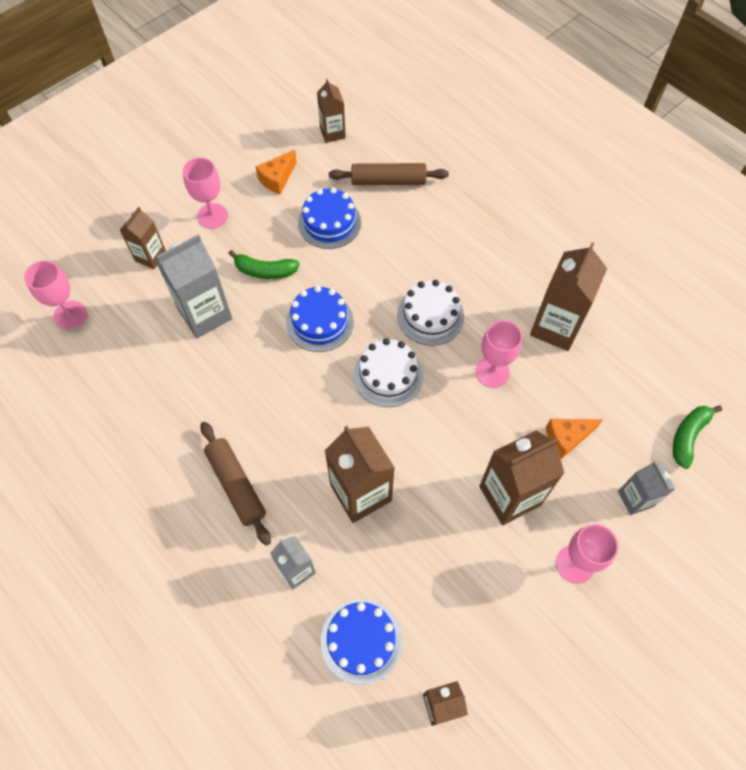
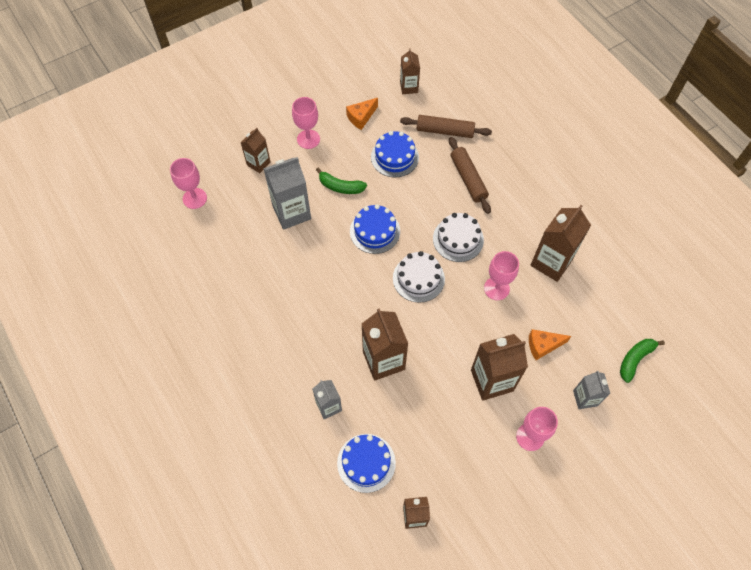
camera: 10 degrees right, 0 degrees up
brown rolling pin [200,422,271,545] -> brown rolling pin moved to [449,137,491,214]

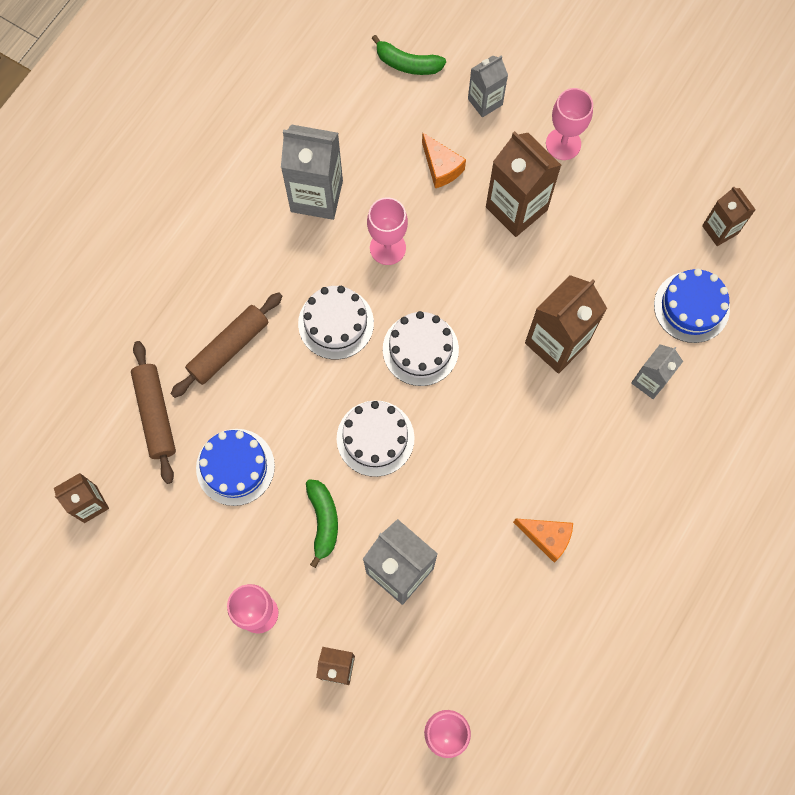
camera: 115 degrees left, 10 degrees up
orange cheese [346,98,378,130] -> orange cheese moved to [513,518,573,563]
blue cake [350,204,400,254] -> white cake [337,401,415,477]
brown carton [531,205,591,282] -> grey carton [281,124,343,220]

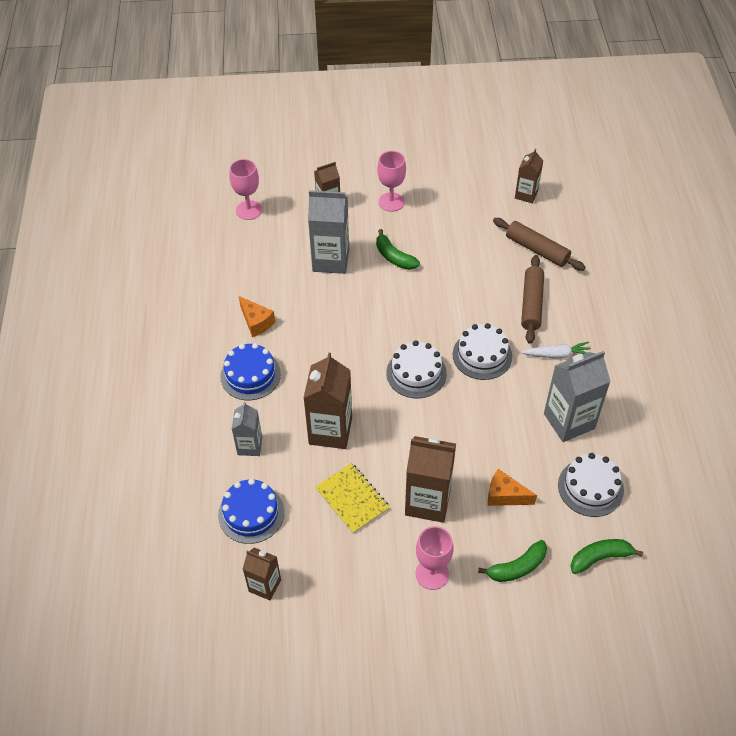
camera: 145 degrees right, 20 degrees down
blue cake [196,429,275,506] -> blue cake moved to [220,343,281,401]
white cake [337,401,415,477] -> white cake moved to [558,453,624,517]
pink goblet [367,197,408,265] -> none
grey carton [468,55,508,117] -> green banana [478,540,547,582]
orange cheese [513,518,573,563] -> orange cheese turned 120 degrees counterclockwise [239,296,275,337]
none -> yellow notebook [315,463,390,534]
none -> white carrot [521,342,591,359]

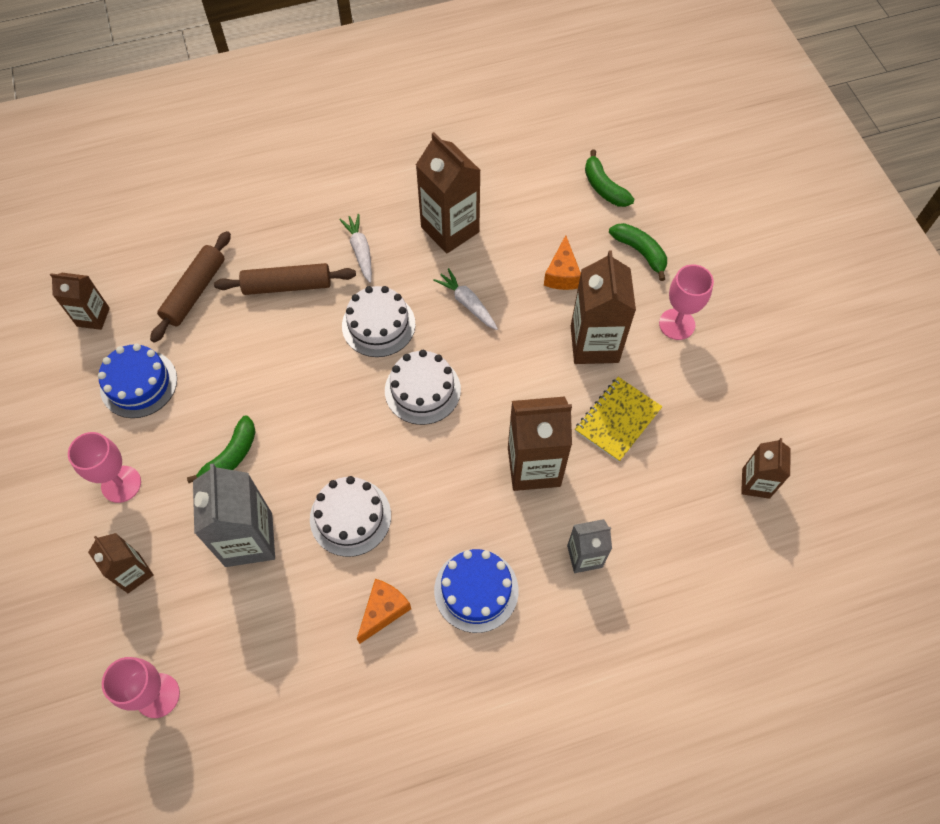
camera: 105 degrees left, 10 degrees up
blue cake [218,478,284,544] -> blue cake moved to [98,344,177,418]
grey carton [544,351,611,442] -> brown carton [416,132,481,253]
white cake [558,453,624,517] -> white cake moved to [310,476,391,557]
none -> white carrot [433,268,498,330]

